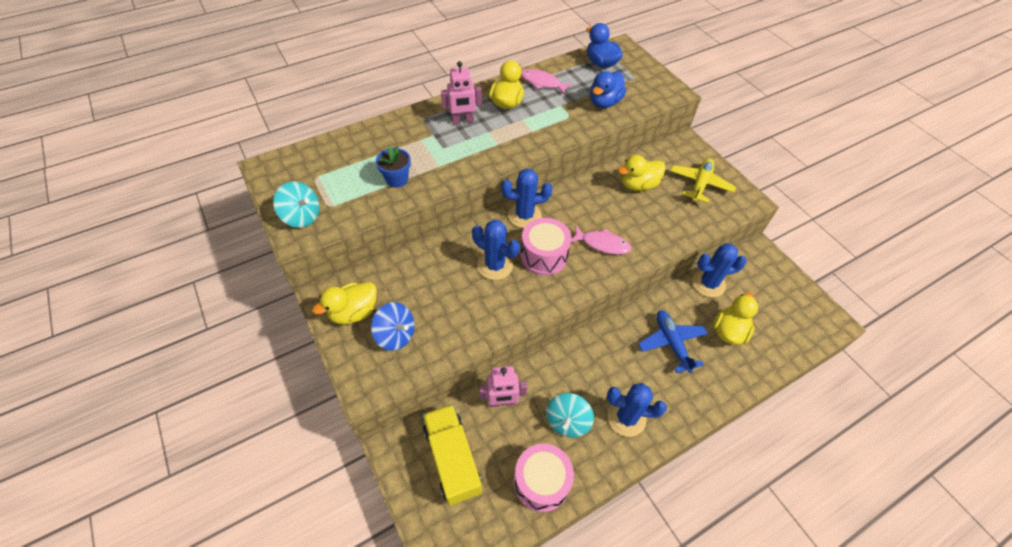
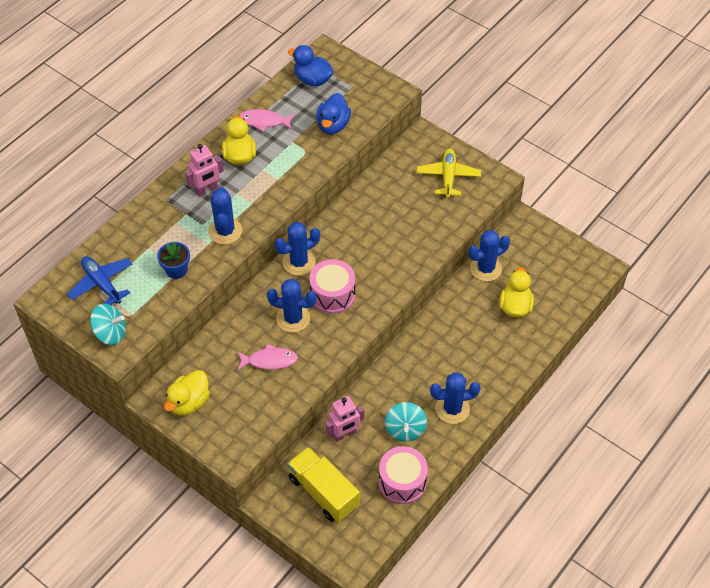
camera: 20 degrees left, 0 degrees up
blue spinning top [371,302,415,351] -> none
pink fish [571,226,631,255] -> pink fish moved to [237,344,298,371]
yellow duck [618,155,666,191] -> none
blue plane [638,310,708,373] -> blue plane moved to [67,256,133,305]
none -> blue cactus [208,187,242,244]

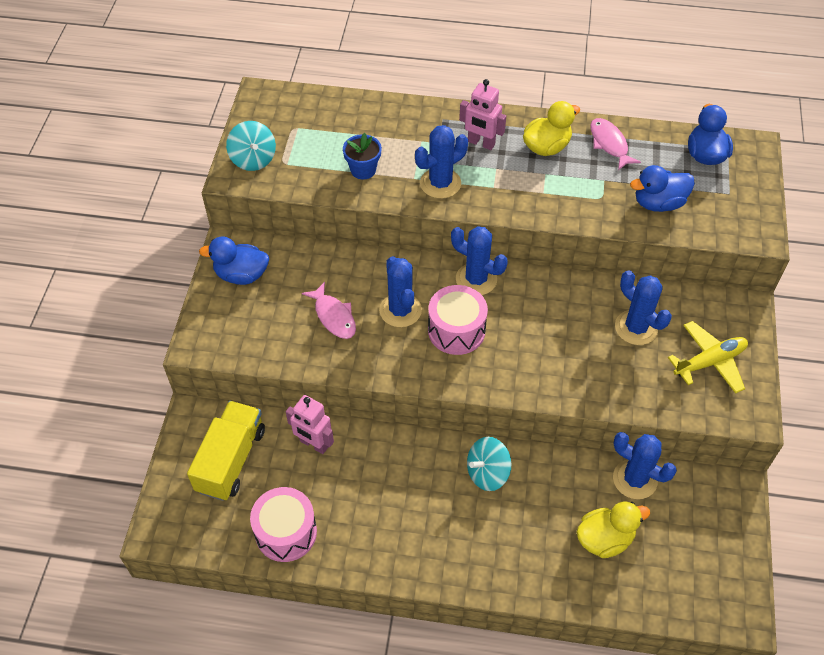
camera: 60 degrees right, 0 degrees up
blue plane [67,256,133,305] -> none
yellow duck [164,370,210,415] -> blue duck [199,236,269,285]
turquoise spinning top [385,402,427,442] -> turquoise spinning top moved to [467,437,511,491]
blue cactus [430,372,481,424] -> blue cactus moved to [615,270,672,345]

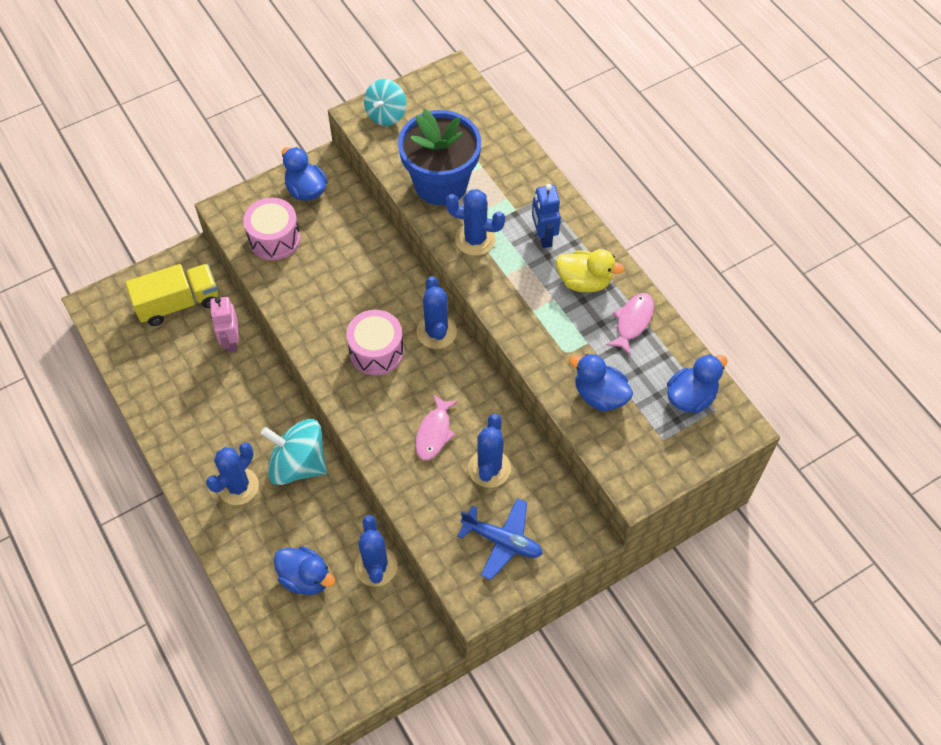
camera: 50 degrees right, 5 degrees up
pink drum [250,487,317,562] -> pink drum moved to [243,198,301,260]
pink fish [302,282,356,339] -> pink fish moved to [415,394,458,460]
blue flower pot [343,133,382,179] -> blue flower pot [398,109,481,205], size x2.18
blue cactus [379,256,422,327] -> blue cactus moved to [206,443,259,505]
pink robot [459,79,506,150] -> blue robot [532,184,561,248]
turquoise spinning top [467,437,511,491] -> turquoise spinning top [261,419,327,485], size x1.53
yellow duck [576,501,650,558] -> blue duck [273,546,335,595]
yellow plane [668,321,748,394] -> blue plane [457,498,543,580]

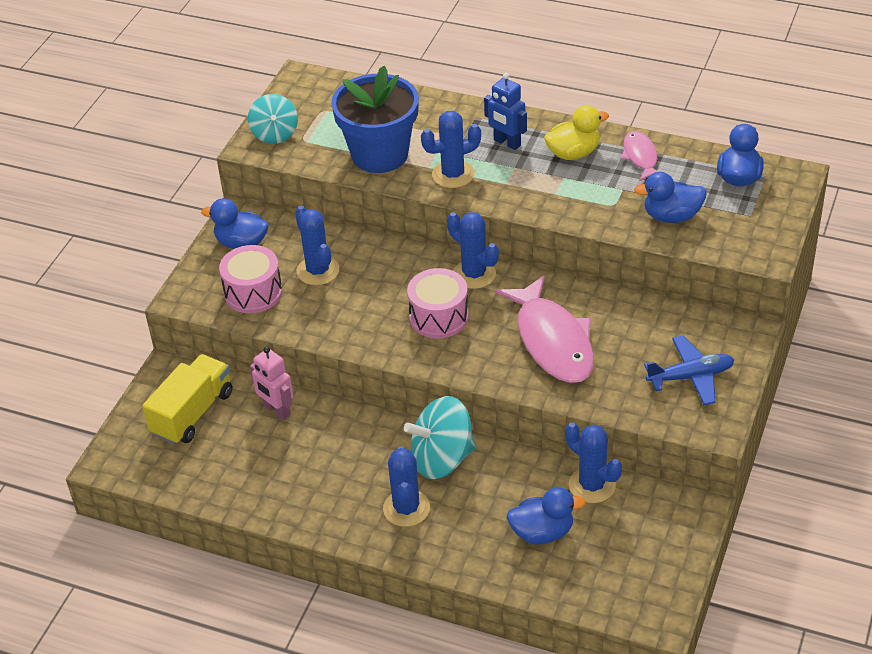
camera: 35 degrees left, 15 degrees down
pink fish [415,394,458,460] -> pink fish [495,275,594,383], size x1.92
blue cactus [468,414,511,488] -> blue cactus moved to [295,206,339,285]

